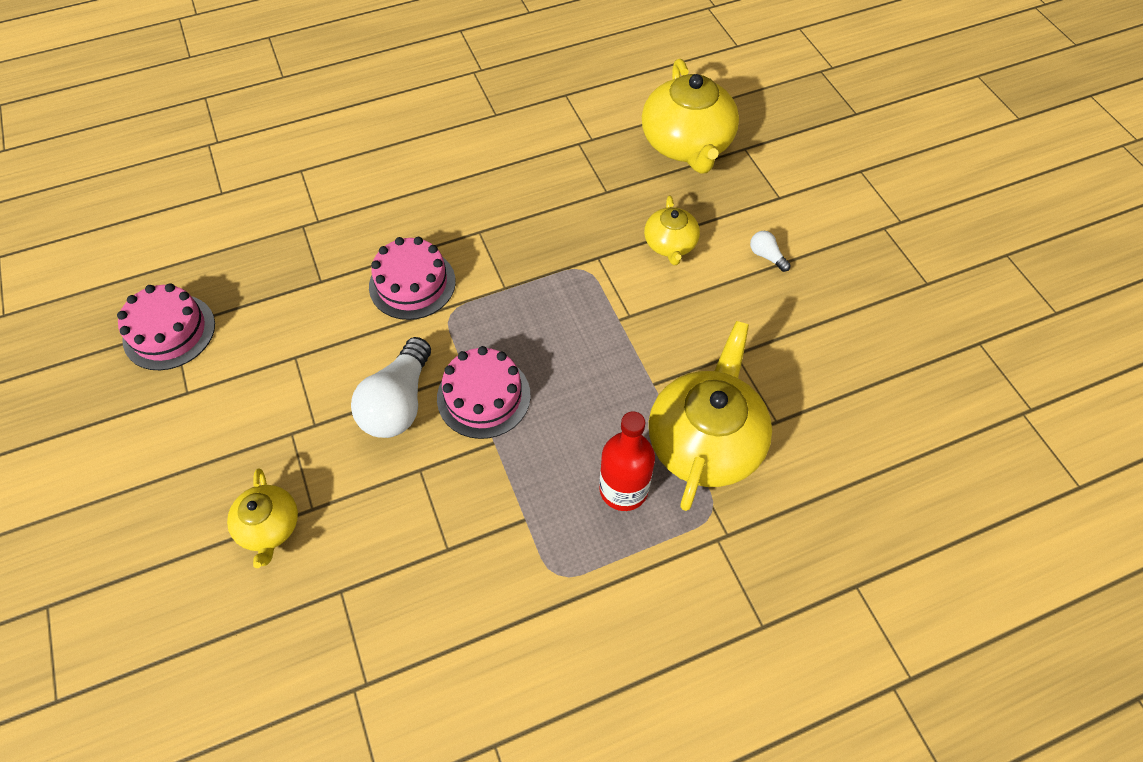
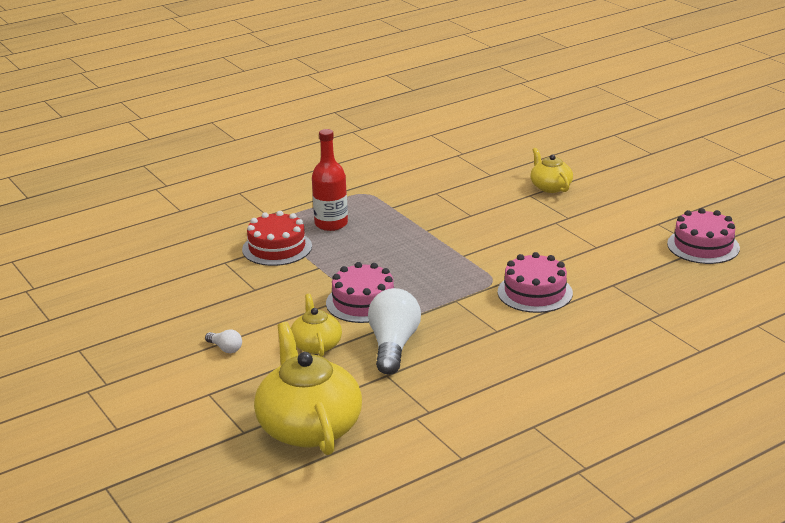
camera: 170 degrees right, 30 degrees down
white light bulb [351,337,431,438] -> white light bulb moved to [368,288,421,375]
pink cake [437,346,531,439] -> pink cake moved to [326,262,394,323]
yellow teapot [649,321,772,511] -> red cake [242,211,312,266]

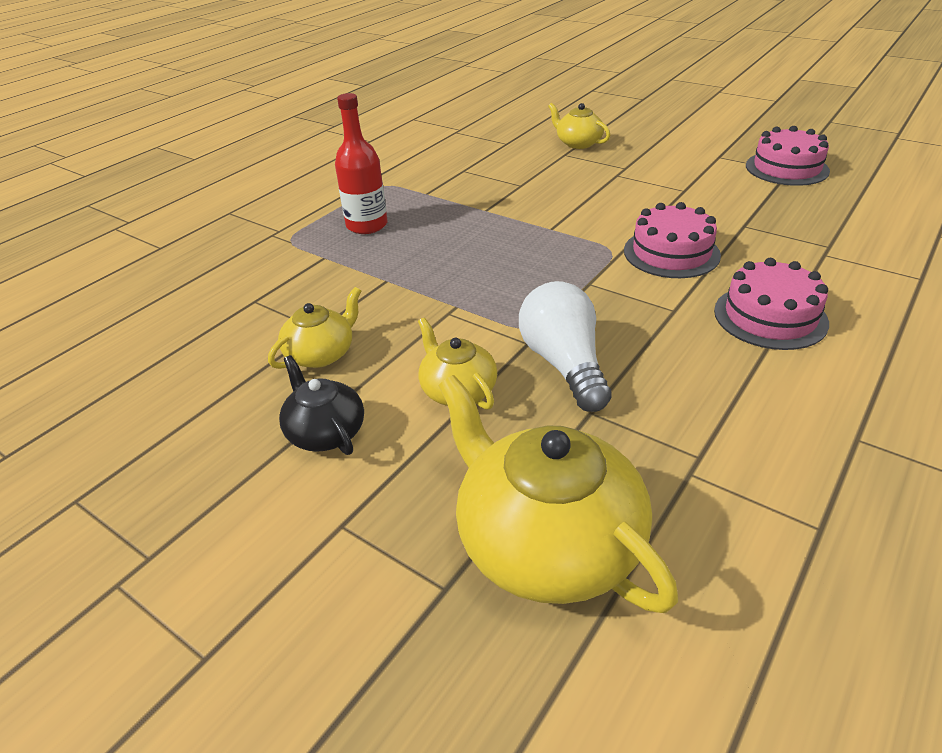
camera: 20 degrees left, 10 degrees up
white light bulb [205,329,242,353] -> black teapot [279,355,364,455]
red cake [242,211,312,266] -> none
pink cake [326,262,394,323] -> pink cake moved to [714,258,829,350]
none -> yellow teapot [268,287,361,369]

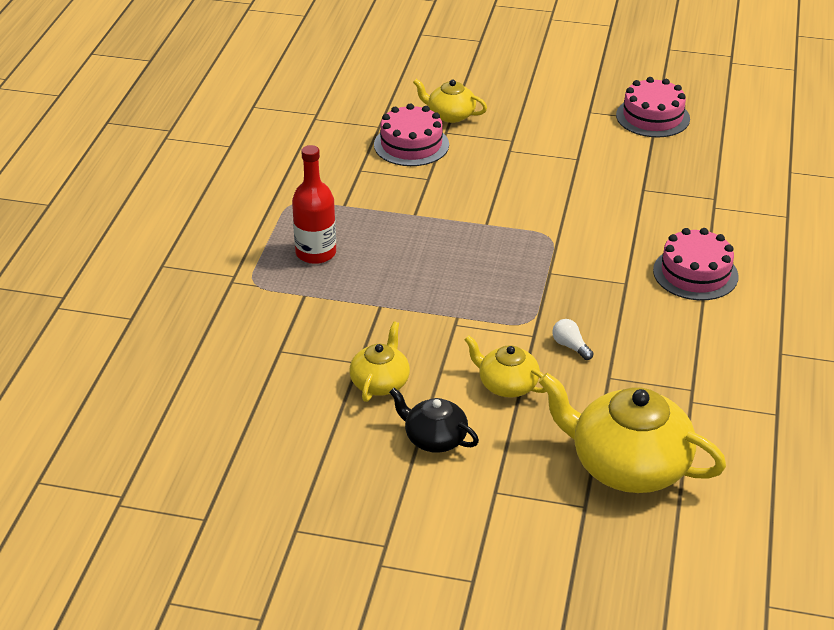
camera: 25 degrees left, 0 degrees up
white light bulb [519,281,612,412] -> white light bulb [552,319,594,360], size x0.45
pink cake [624,202,721,278] -> pink cake moved to [374,103,449,166]

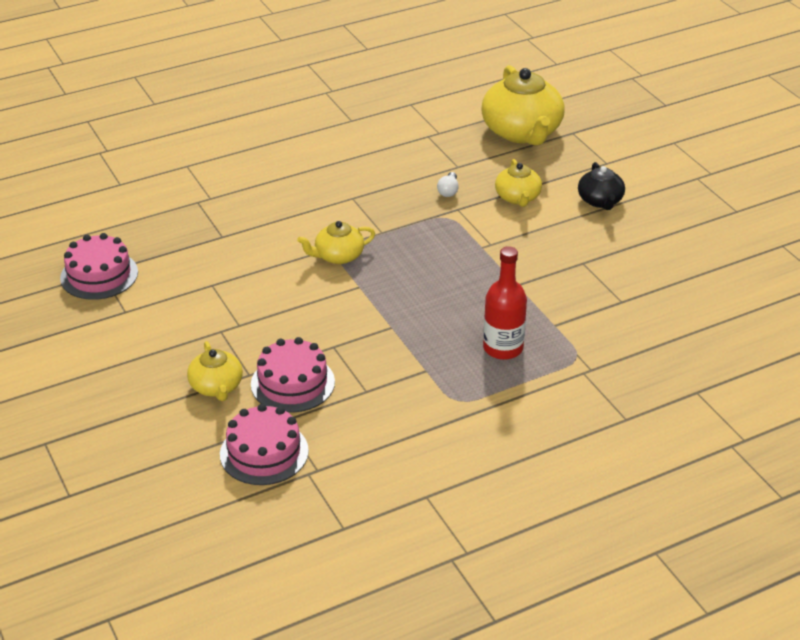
camera: 130 degrees left, 0 degrees up
yellow teapot [349,322,410,402] -> yellow teapot moved to [297,221,375,264]
pink cake [653,228,738,300] -> pink cake moved to [220,404,309,485]

